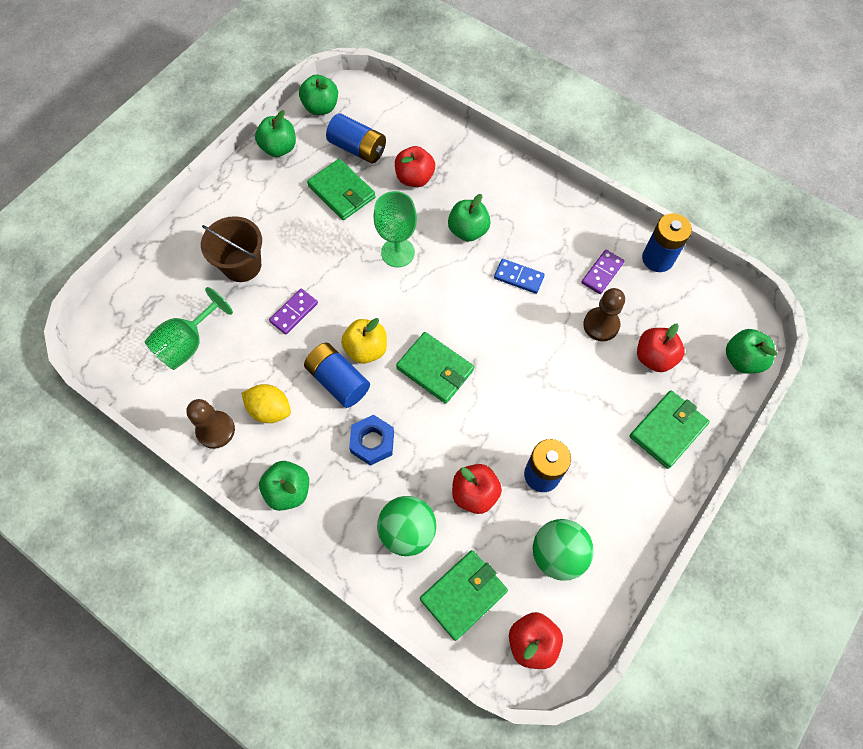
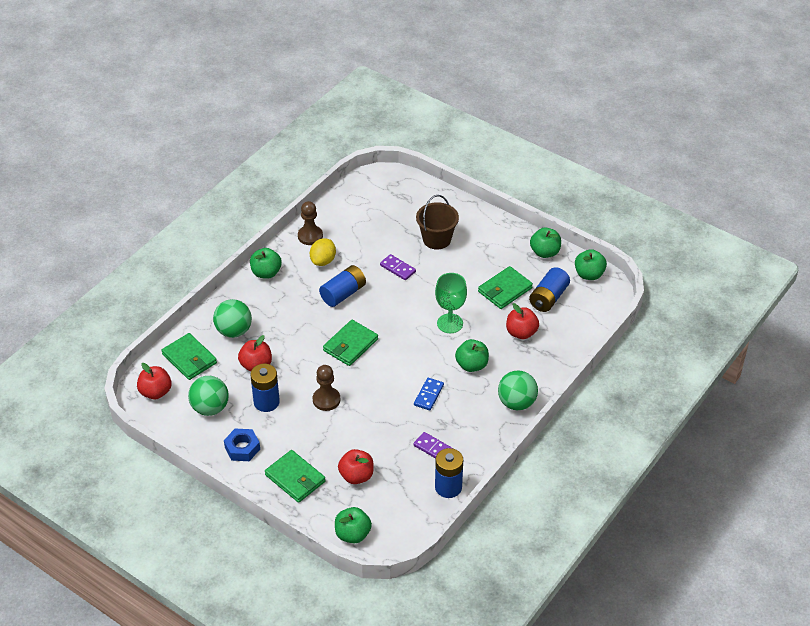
camera: 90 degrees right, 20 degrees down
green goblet [144,287,233,370] -> none
yellow apple [341,318,387,364] -> none
blue nut [349,415,394,466] -> blue nut moved to [224,429,260,461]
brown pawn [583,288,625,341] -> brown pawn moved to [312,365,340,411]
none -> green ball [498,371,538,410]

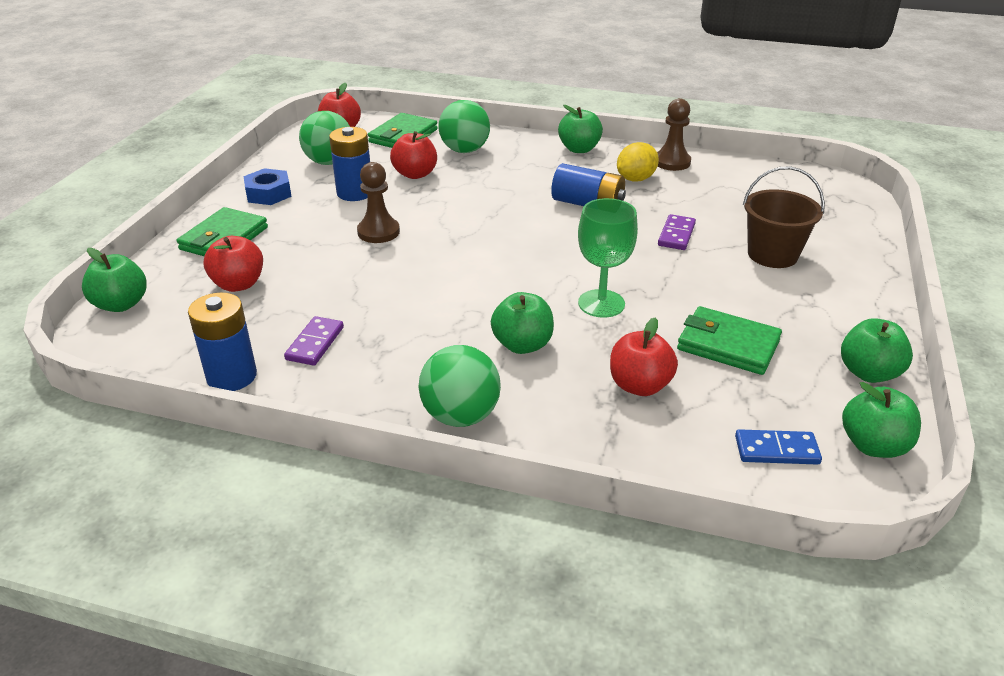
camera: 70 degrees right, 10 degrees down
yellow lemon [310,238,336,266] -> yellow lemon turned 45 degrees counterclockwise [617,142,659,182]
green wallet [323,320,378,366] -> none
blue domino [414,378,444,411] -> blue domino moved to [735,429,822,465]
blue battery [529,267,570,312] -> none

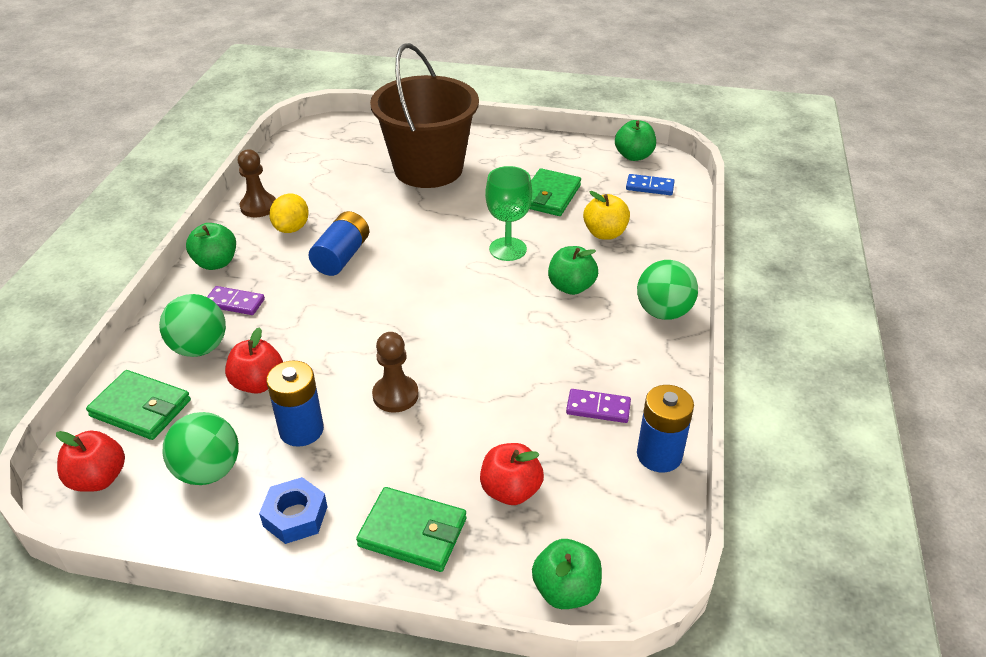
camera: 95 degrees left, 5 degrees up
red apple [610,318,678,396] -> yellow apple [583,191,630,240]
yellow lemon [617,142,659,182] -> yellow lemon turned 60 degrees clockwise [269,194,309,233]
purple domino [658,214,696,250] -> purple domino moved to [207,286,265,315]
blue domino [735,429,822,465] -> blue domino turned 75 degrees counterclockwise [626,174,675,195]
brown bucket [743,166,825,268] -> brown bucket [370,43,479,188], size x1.81
green apple [841,318,913,383] -> none

